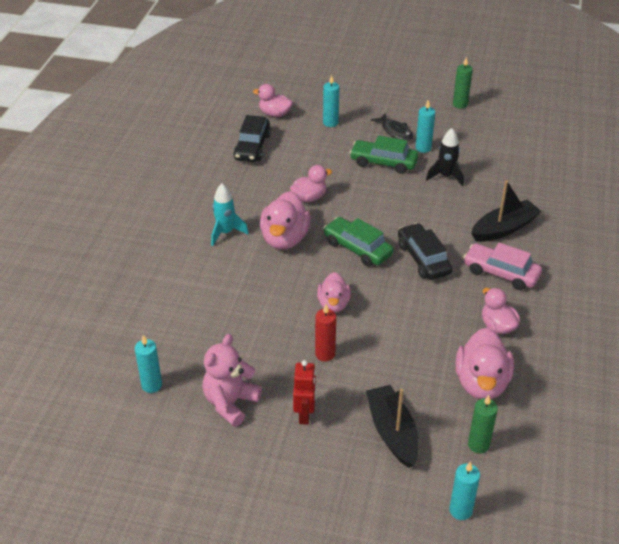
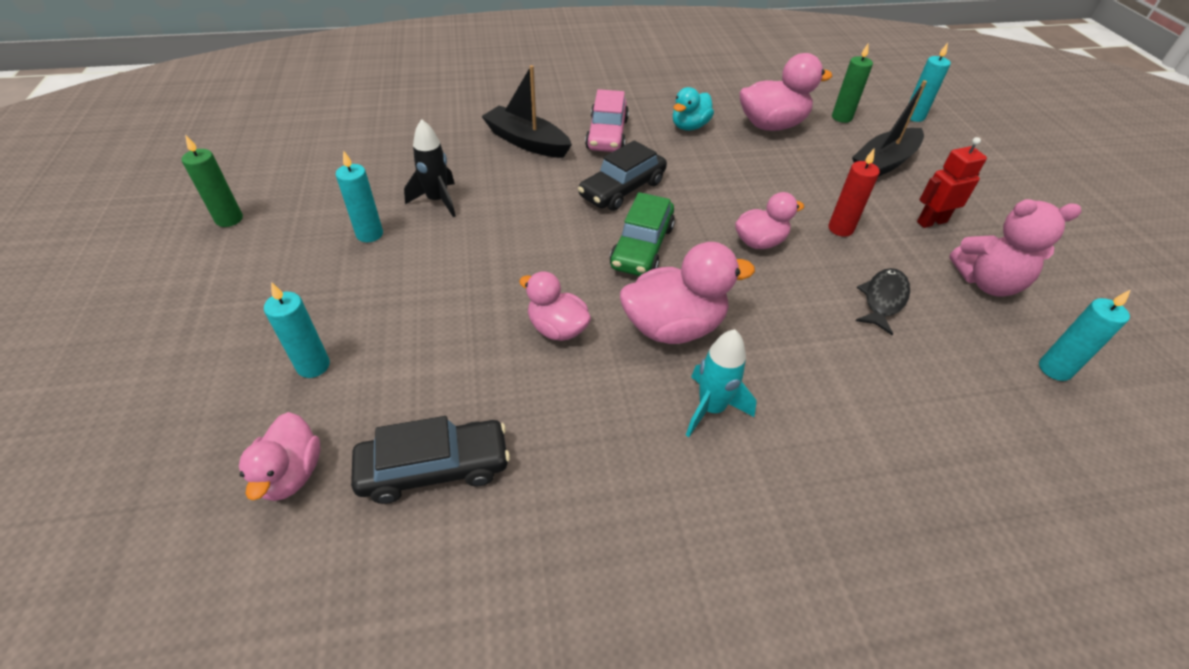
camera: 115 degrees left, 5 degrees up
green car [350,135,419,174] -> none
black fish [371,113,413,141] -> black fish moved to [856,268,910,335]
pink duck [482,288,520,334] -> turquoise duck [673,87,714,131]

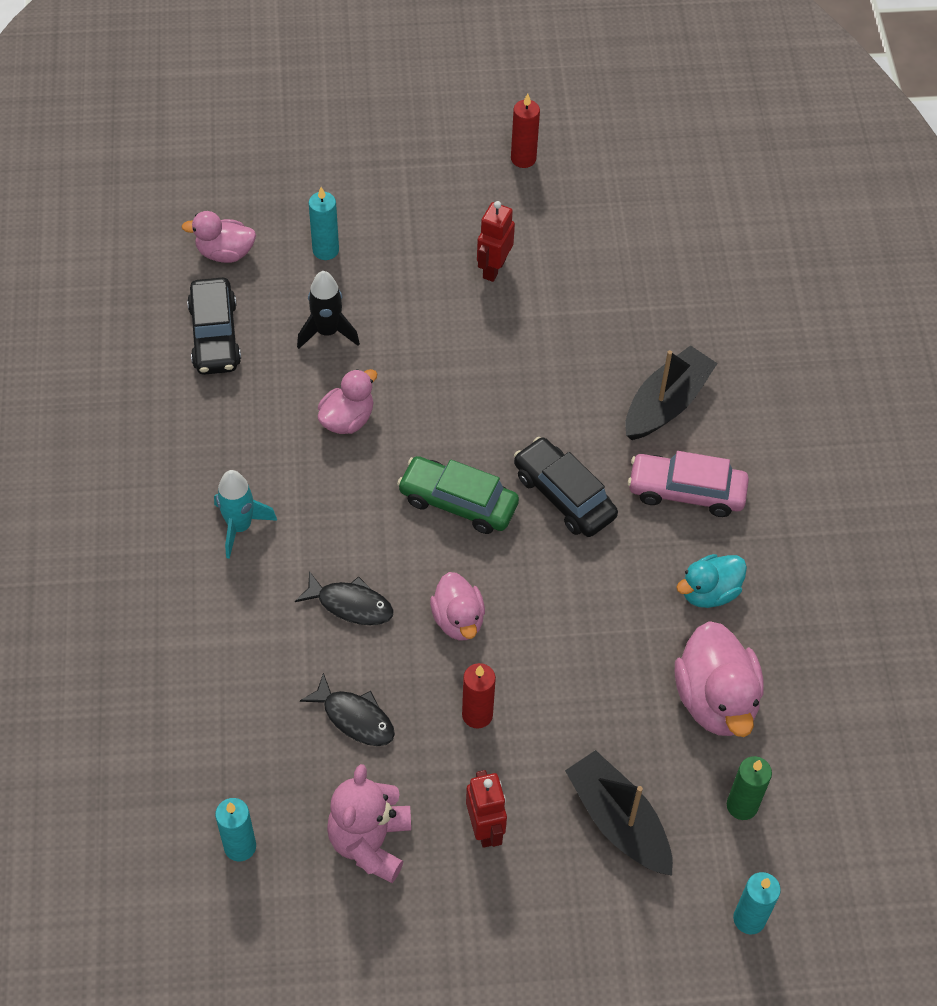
camera: 95 degrees right, 10 degrees up
green candle [182,135,243,227] -> red candle [511,94,540,168]
turquoise candle [335,150,383,242] -> red robot [477,201,515,282]
black rocket [404,119,456,217] -> black rocket moved to [297,271,360,349]
pink duck [620,242,755,344] -> none
turquoise duck [673,87,714,131] -> turquoise duck turned 75 degrees counterclockwise [676,554,747,608]
none -> black fish [295,571,394,625]

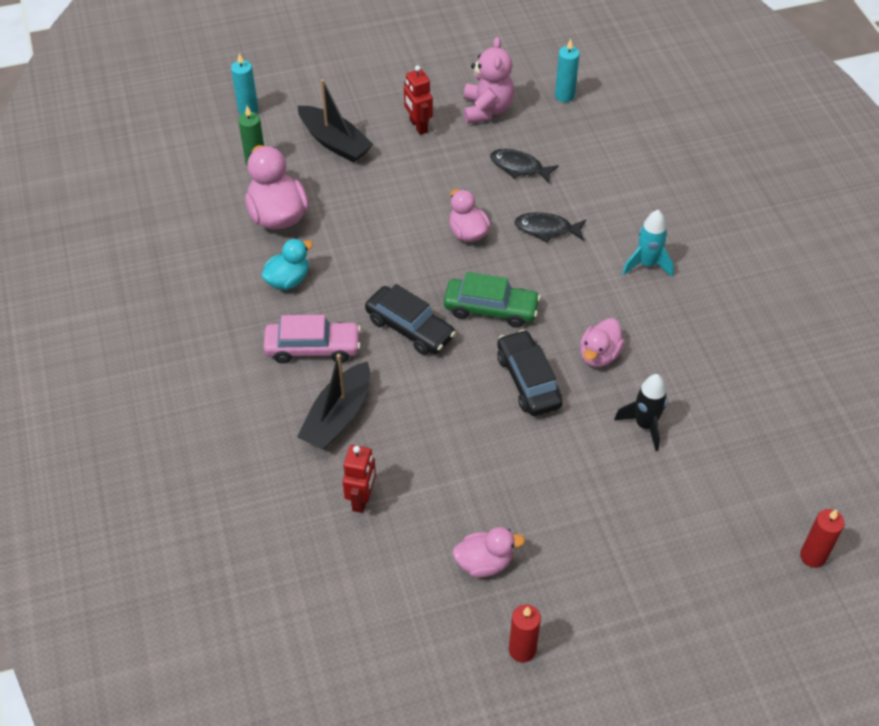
camera: 170 degrees right, 5 degrees down
pink duck [181,211,256,263] -> pink duck moved to [453,527,525,578]
black car [187,278,241,375] -> black car moved to [497,330,563,416]
turquoise candle [309,187,339,260] -> none
red candle [462,663,496,728] -> red candle moved to [800,509,845,568]
red robot [477,201,515,282] -> red robot moved to [343,445,376,513]

